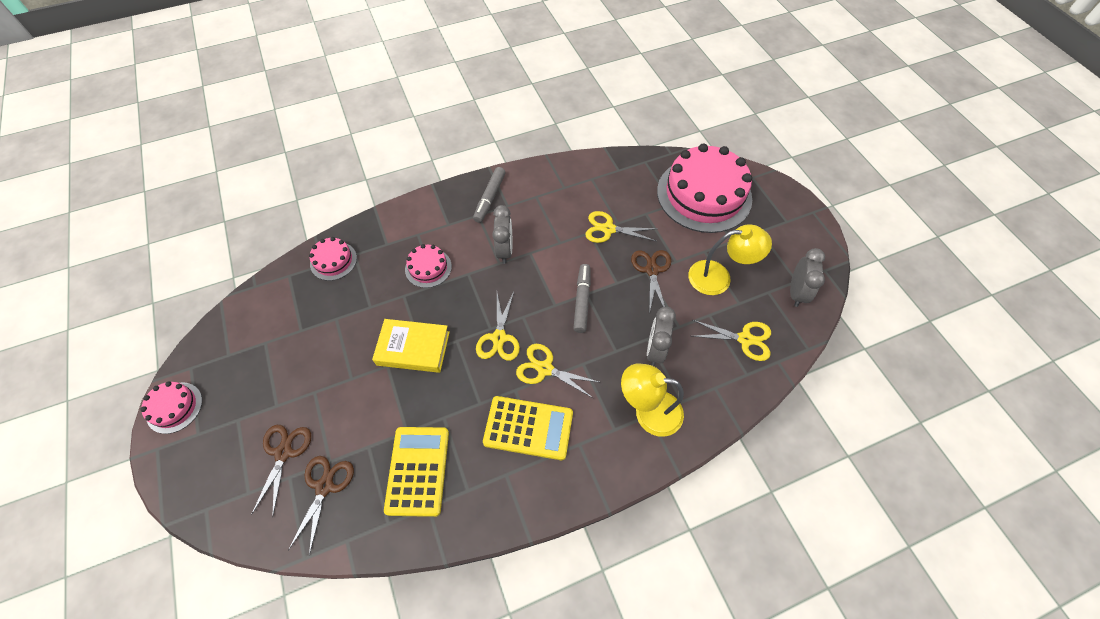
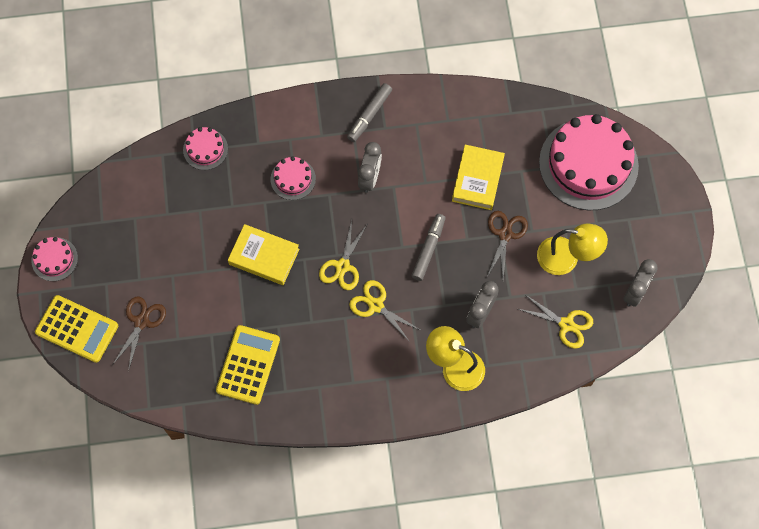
camera: 15 degrees right, 10 degrees up
brown scissors [288,456,354,555] -> none
yellow calculator [483,396,573,460] -> yellow calculator moved to [35,295,118,363]
yellow scissors [585,211,657,243] -> yellow book [452,145,505,210]

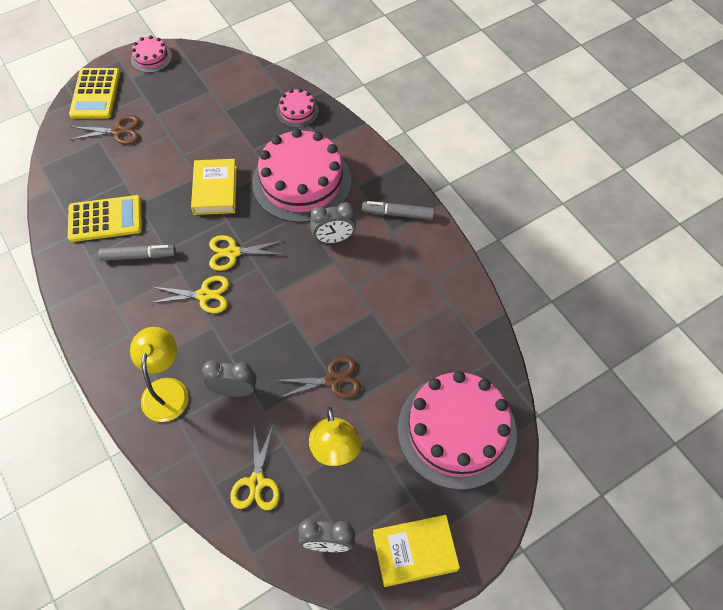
camera: 65 degrees right, 10 degrees down
pink cake [271,156,316,200] -> pink cake [252,129,351,223], size x2.20
yellow scissors [349,280,420,342] -> yellow scissors turned 75 degrees clockwise [150,276,229,313]
grey marker [411,214,446,281] -> grey marker moved to [99,245,176,261]
yellow book [452,145,505,210] -> yellow book moved to [373,515,460,587]

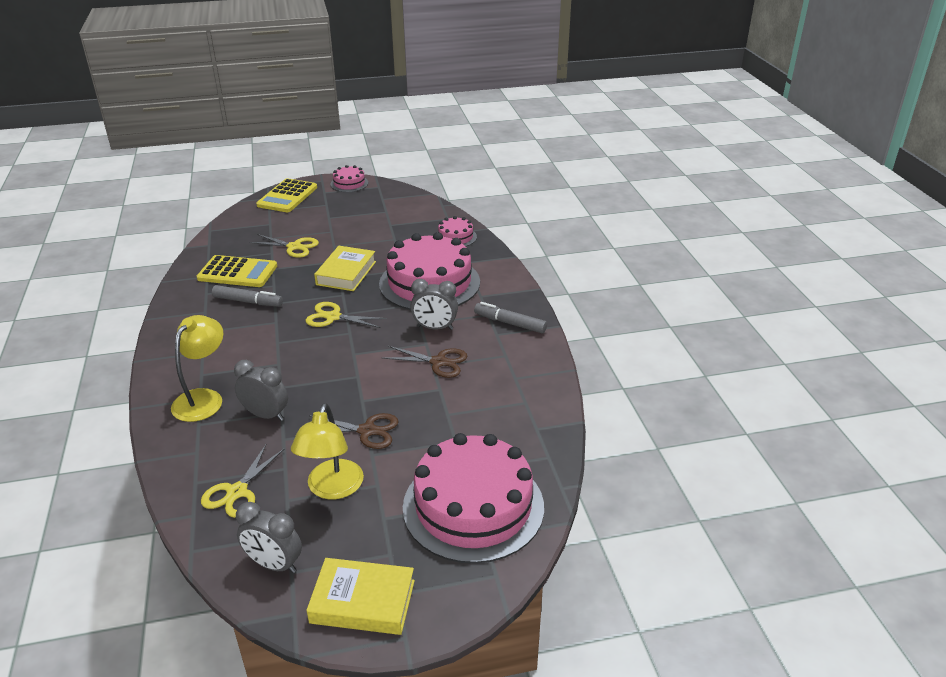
camera: 20 degrees right, 25 degrees down
brown scissors [69,115,140,144] -> brown scissors moved to [382,346,467,378]
yellow scissors [150,276,229,313] -> yellow scissors moved to [249,234,319,258]

